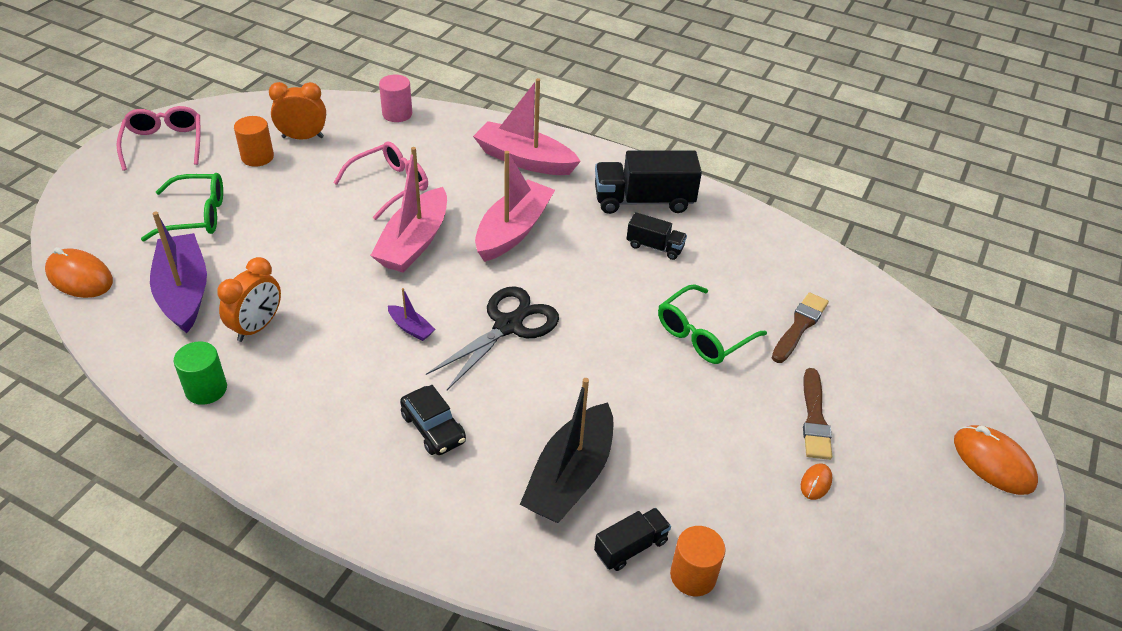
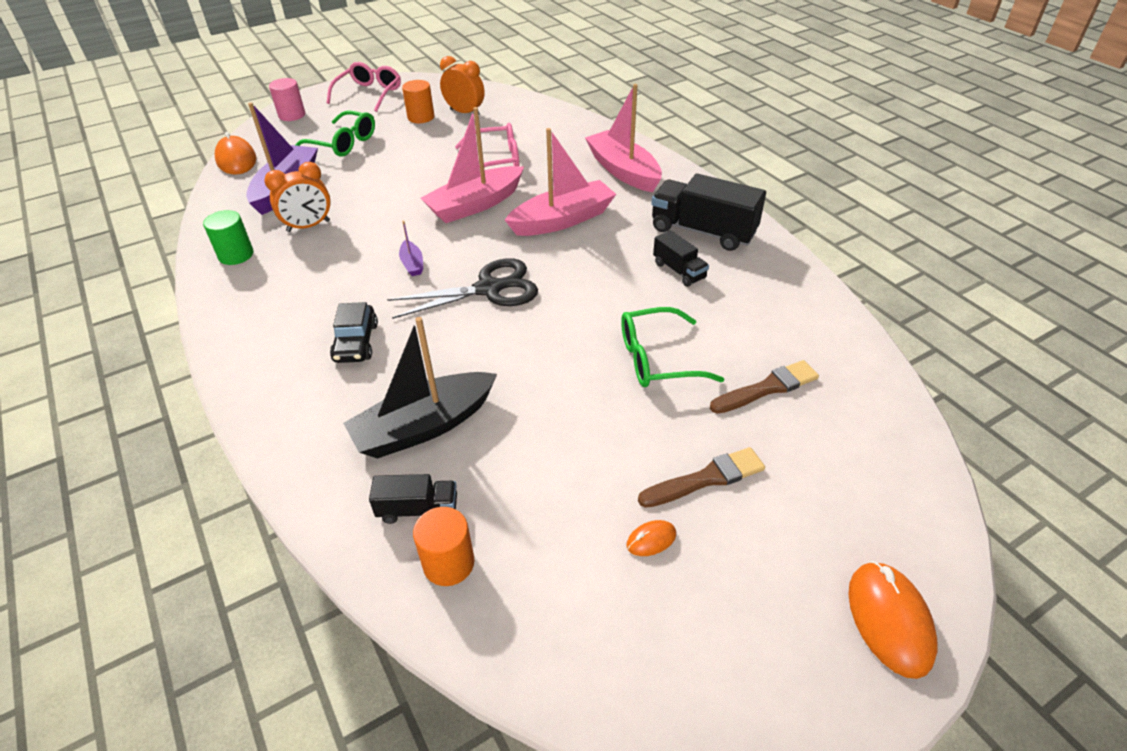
camera: 35 degrees right, 0 degrees up
pink cylinder [379,74,412,122] -> pink cylinder moved to [269,78,305,121]
brown brush [803,368,832,460] -> brown brush turned 150 degrees counterclockwise [638,447,765,508]

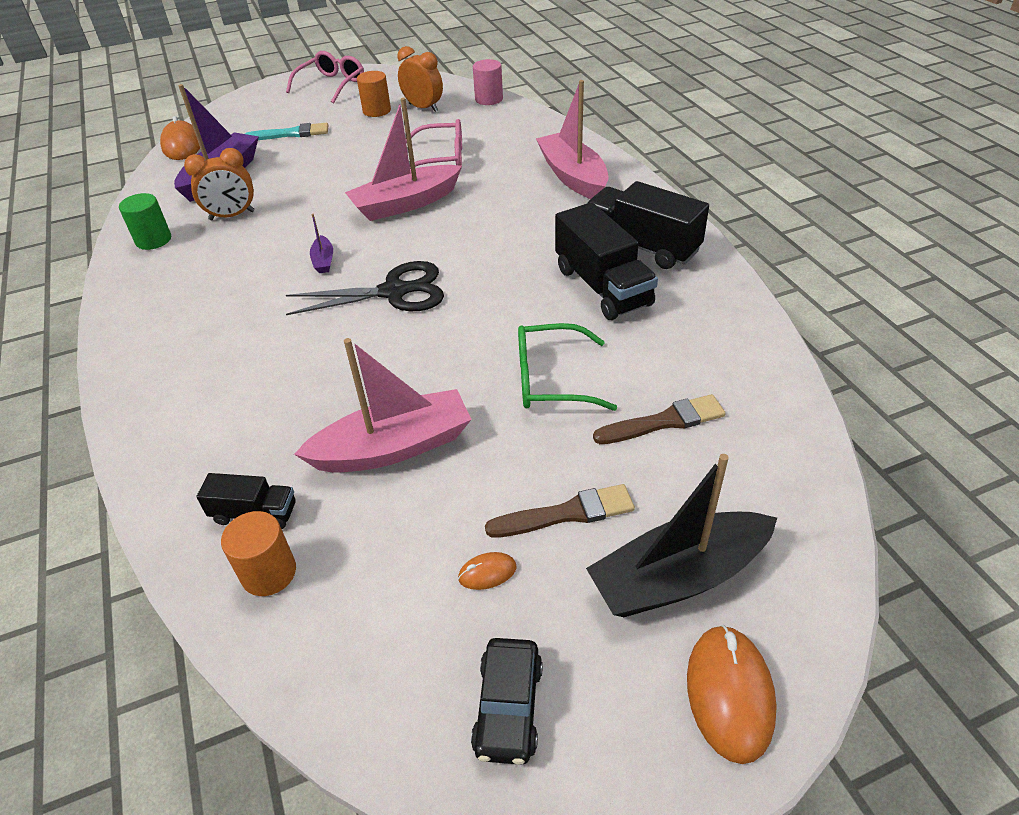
camera: 10 degrees right, 0 degrees up
pink cylinder [269,78,305,121] -> pink cylinder moved to [473,59,503,105]
green glasses [296,110,375,157] -> turquoise brush [245,123,328,140]
black car [330,302,378,363] -> black car moved to [471,638,543,765]
black boat [343,317,497,459] -> black boat moved to [586,454,777,617]
pink boat [505,128,616,236] -> pink boat moved to [294,338,472,473]
black truck [653,230,709,287] -> black truck [555,202,658,320], size x1.86

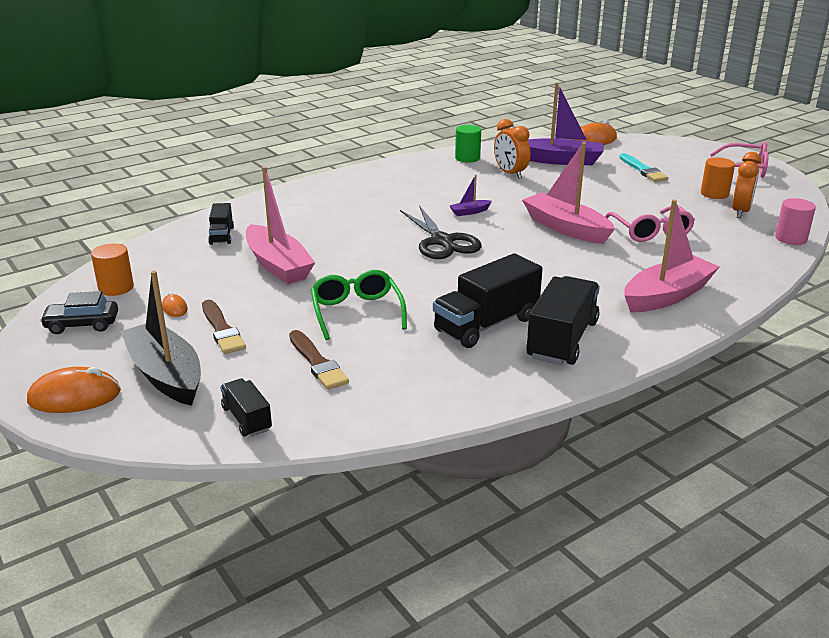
camera: 75 degrees right, 15 degrees down
orange cylinder [221,511,296,596] -> orange cylinder moved to [91,243,134,296]
none -> black truck [220,379,272,437]

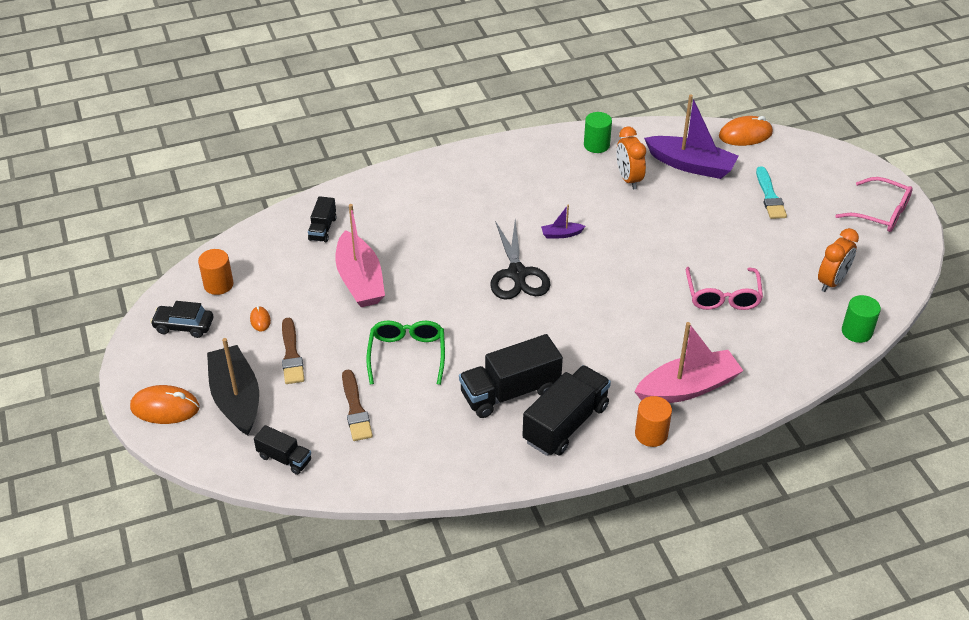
camera: 15 degrees right, 15 degrees up
black truck [220,379,272,437] -> black truck turned 135 degrees clockwise [254,425,311,475]
pink boat [522,142,615,244] -> none
orange cylinder [701,157,735,199] -> orange cylinder moved to [635,396,672,447]
pink cylinder [775,198,816,245] -> green cylinder [842,295,881,343]

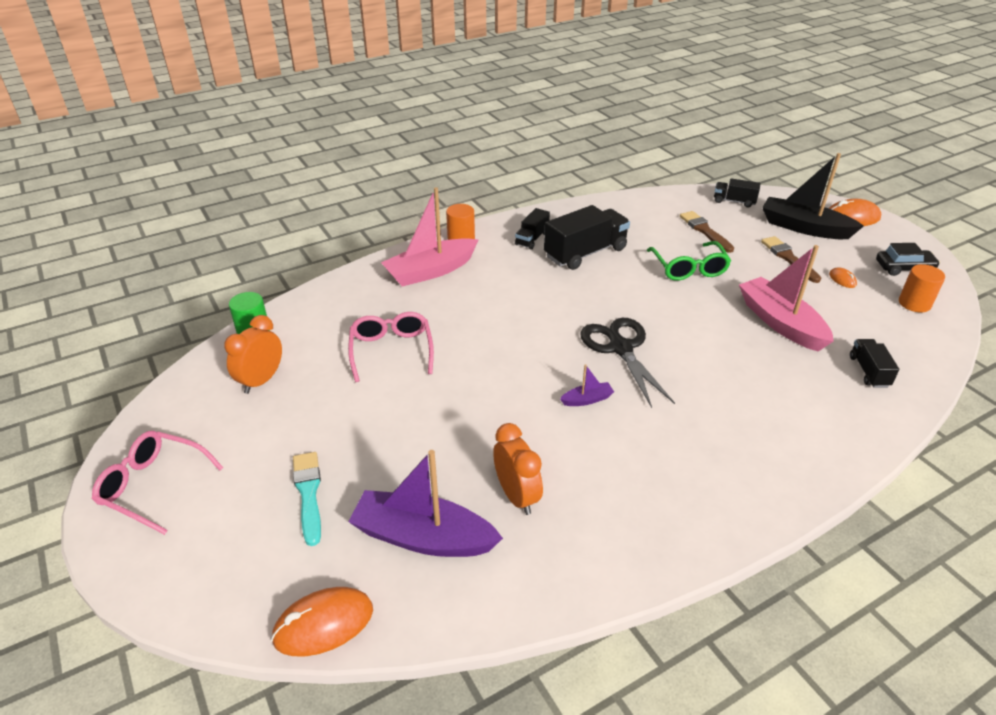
camera: 170 degrees right, 5 degrees down
black boat [207,338,259,436] -> black boat turned 150 degrees clockwise [762,153,864,239]
black truck [523,365,611,456] -> black truck [515,208,550,249], size x0.54
green cylinder [584,112,612,153] -> none

